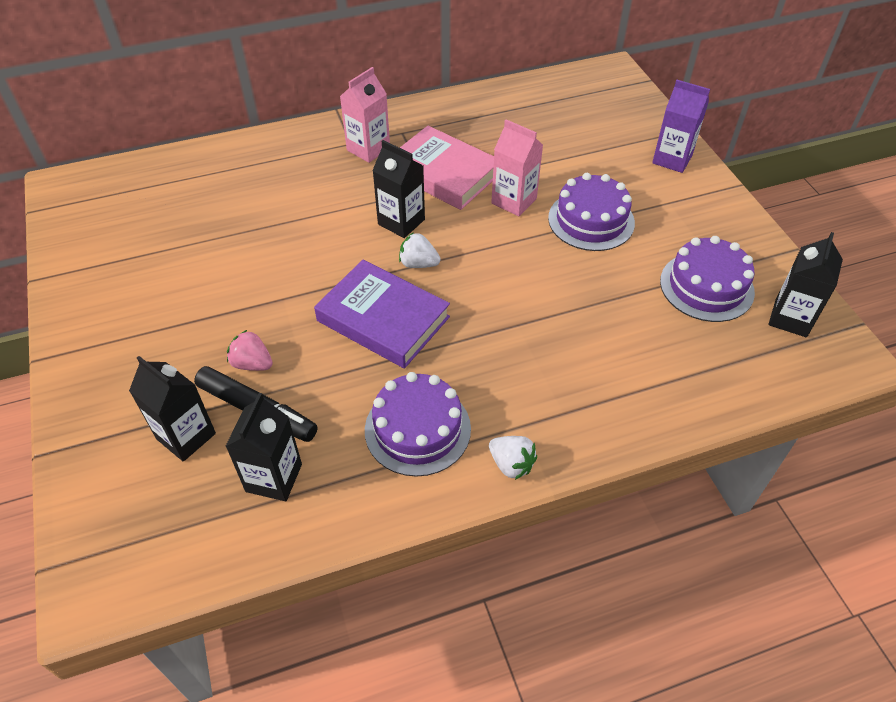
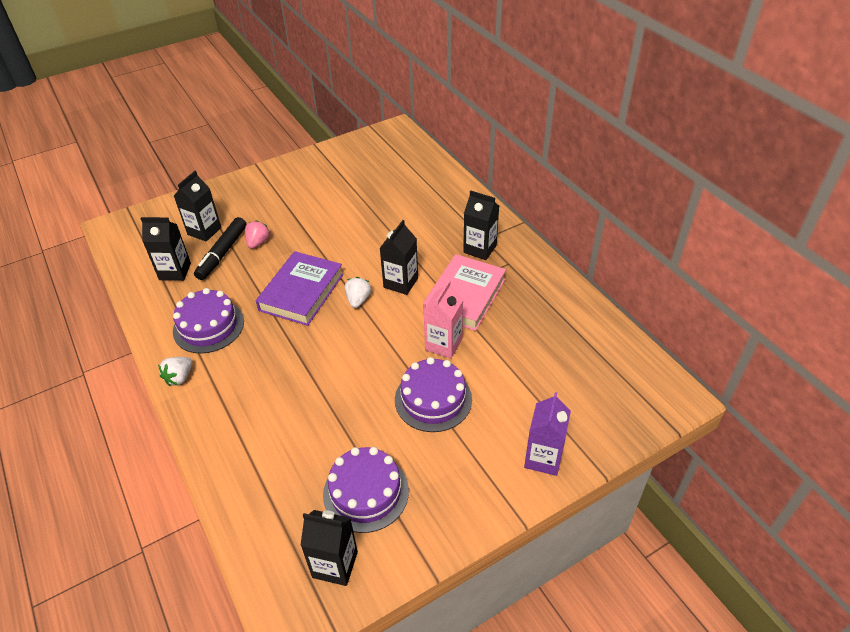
camera: 80 degrees right, 5 degrees down
pink carton [340,67,390,163] -> black carton [463,190,499,260]

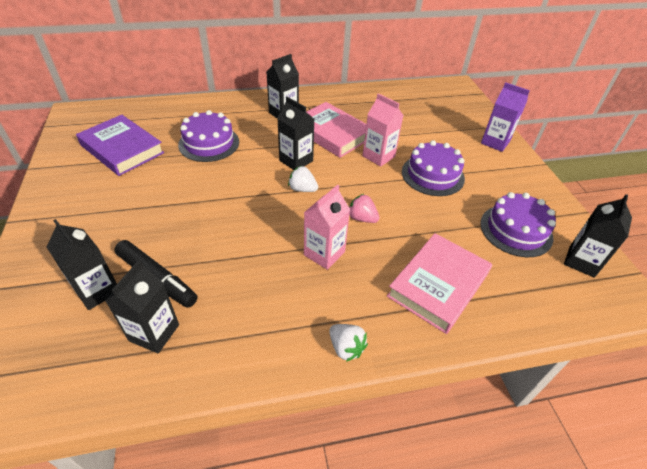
camera: 75 degrees left, 0 degrees up
purple cake [173,288,244,354] -> purple cake moved to [178,110,239,162]
pink strawberry [245,220,270,249] -> pink strawberry moved to [349,194,380,223]
purple book [256,251,344,326] -> purple book moved to [76,115,164,176]
none -> pink carton [304,185,350,270]
none -> pink book [387,233,492,334]

